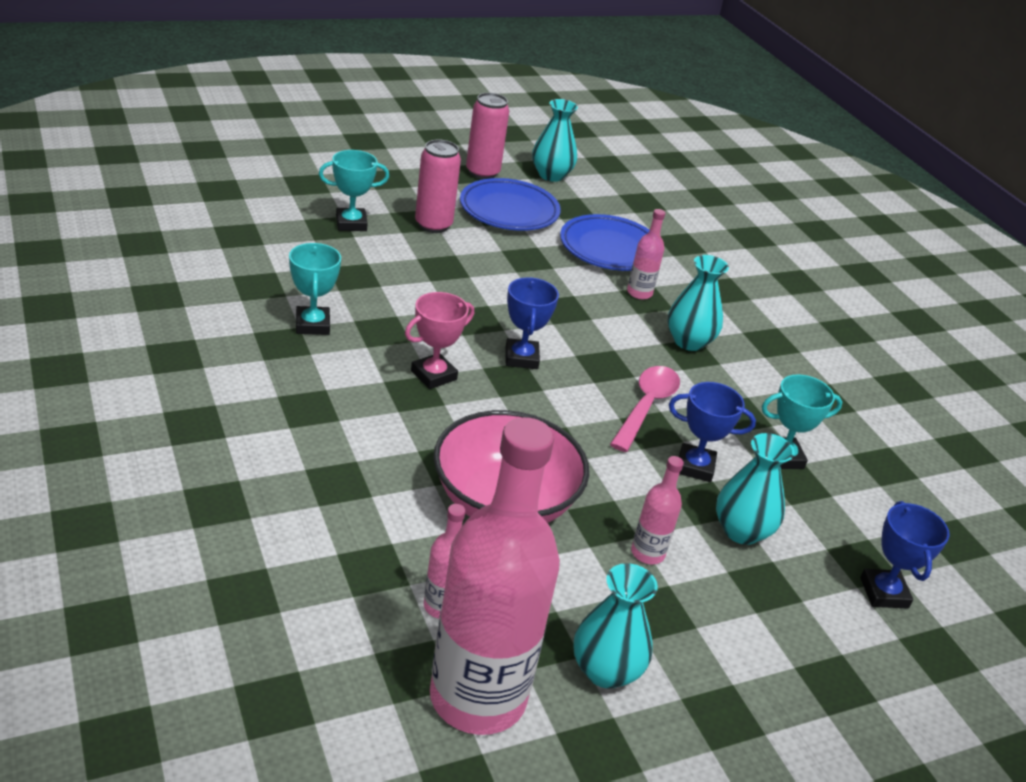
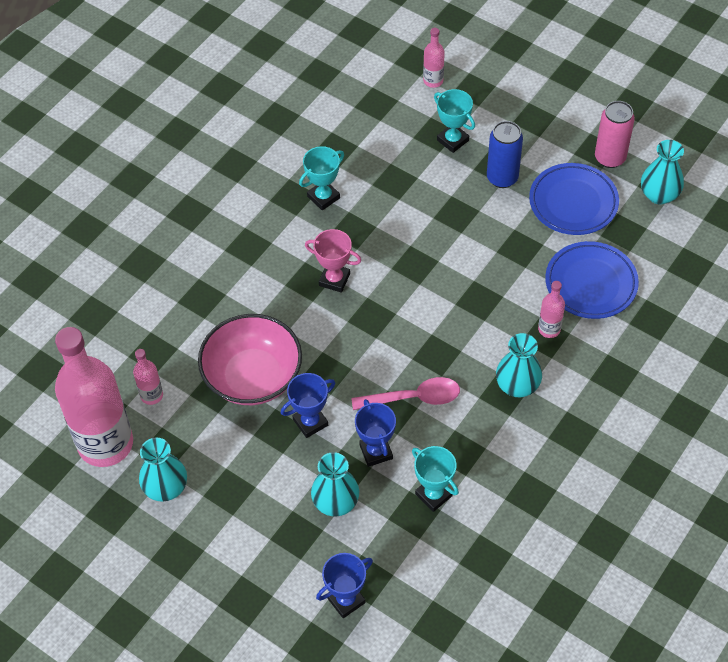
camera: 65 degrees right, 20 degrees up
pink can [415,139,461,233] -> blue can [487,121,523,188]
blue trophy [506,277,559,369] -> blue trophy moved to [281,373,335,438]
pink bottle [631,456,684,564] -> pink bottle moved to [423,28,445,88]

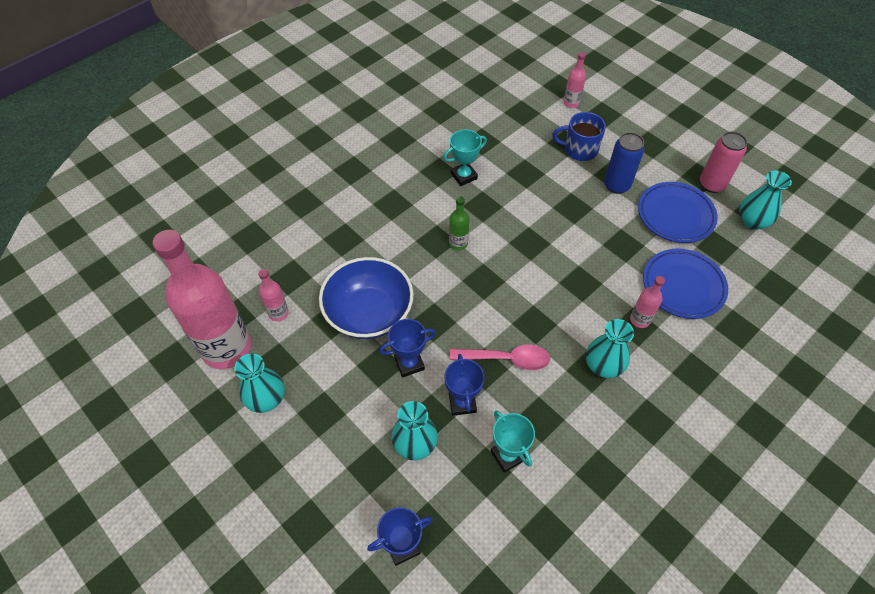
camera: 10 degrees right, 0 degrees up
pink bowl [198,314,302,405] -> blue bowl [319,257,414,339]
pink trophy [305,229,361,293] -> green bottle [449,196,470,251]
turquoise trophy [434,89,475,153] -> blue mug [552,112,606,161]

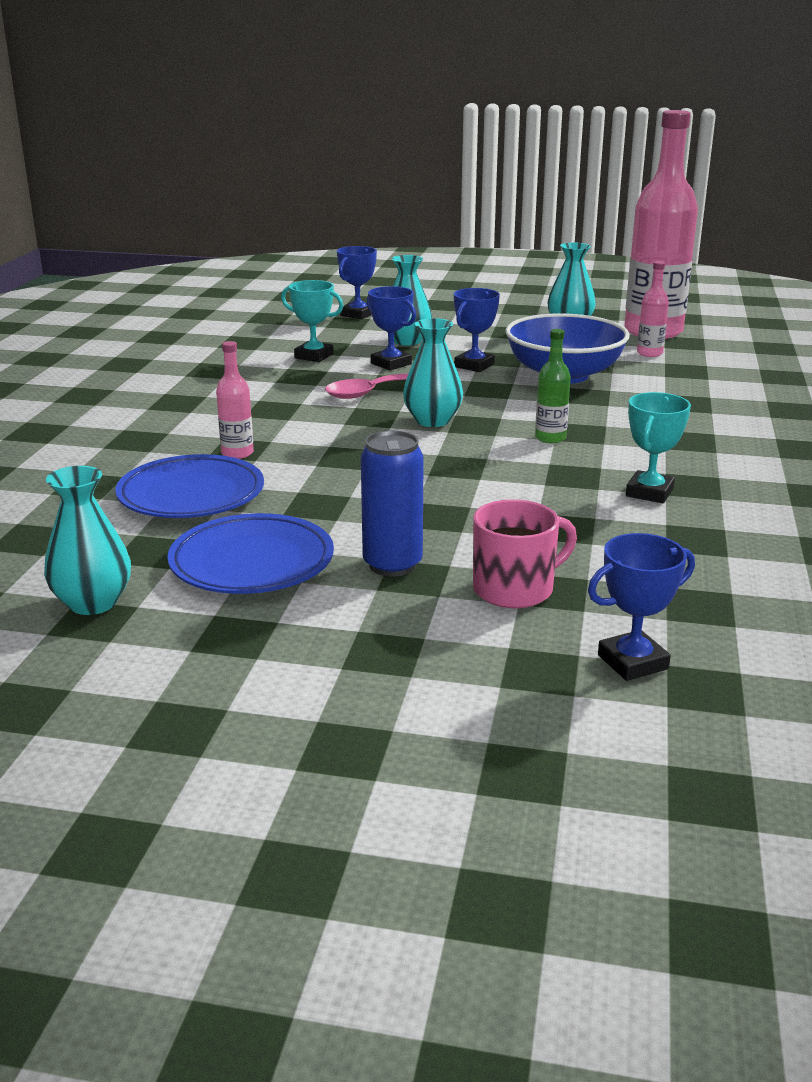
camera: 145 degrees right, 30 degrees down
blue mug [552,112,606,161] -> pink mug [473,499,577,608]
pink bottle [564,52,586,108] -> blue trophy [588,533,695,681]
turquoise vase [586,319,634,378] -> turquoise vase moved to [403,318,463,427]
pink can [700,131,747,193] -> none

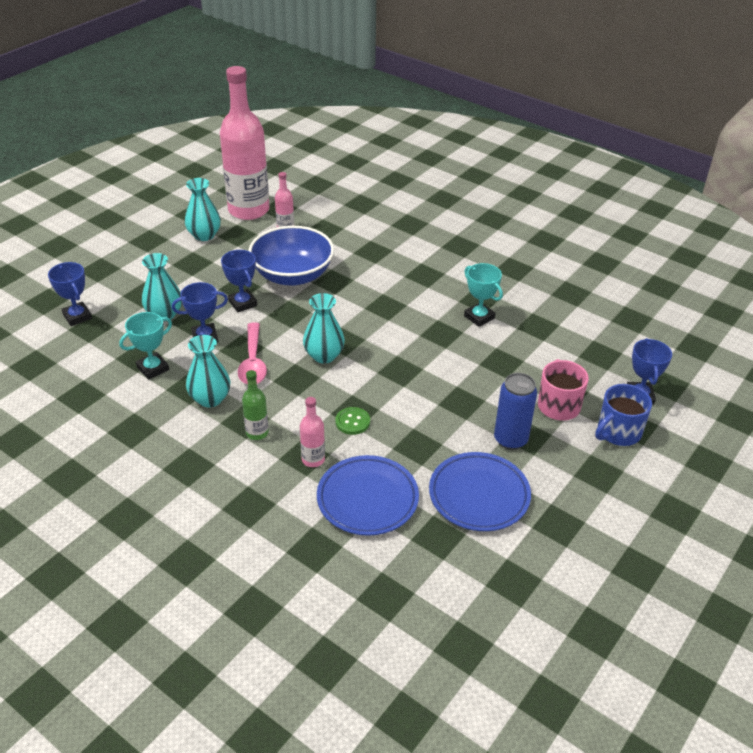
camera: 65 degrees left, 15 degrees up
turquoise vase [44,466,131,615] -> turquoise vase moved to [186,335,230,407]
green bottle [535,329,571,443] -> green bottle moved to [242,370,269,440]
none -> green button [335,407,370,435]
none -> blue mug [595,384,652,446]

